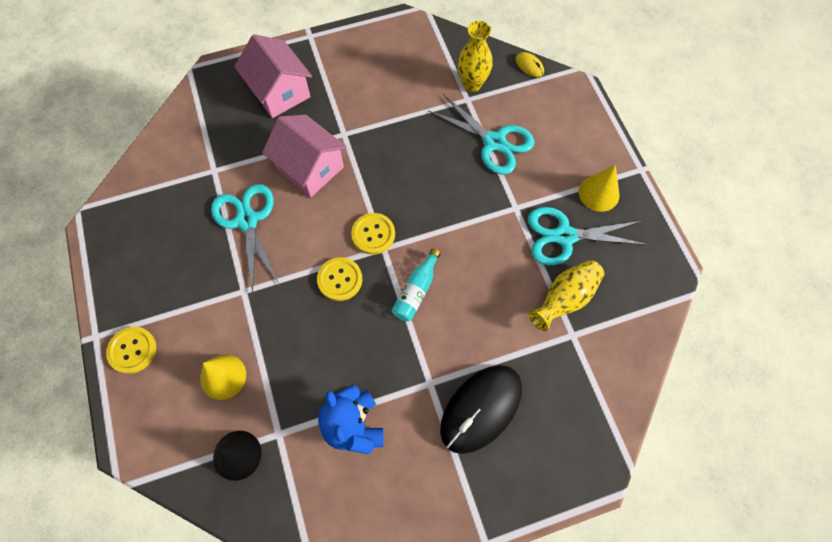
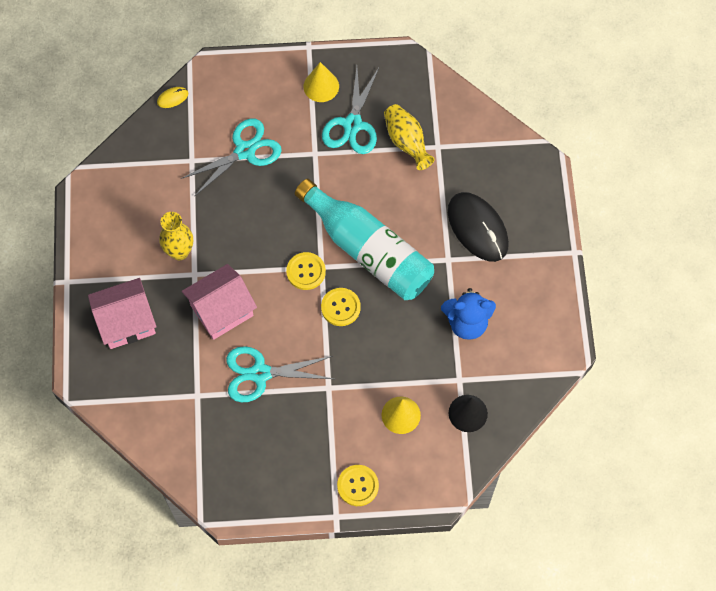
camera: 75 degrees left, 0 degrees up
turquoise bottle [392,249,441,322] -> turquoise bottle [295,179,434,300], size x2.39
yellow vase [457,21,493,92] -> yellow vase moved to [159,212,193,260]

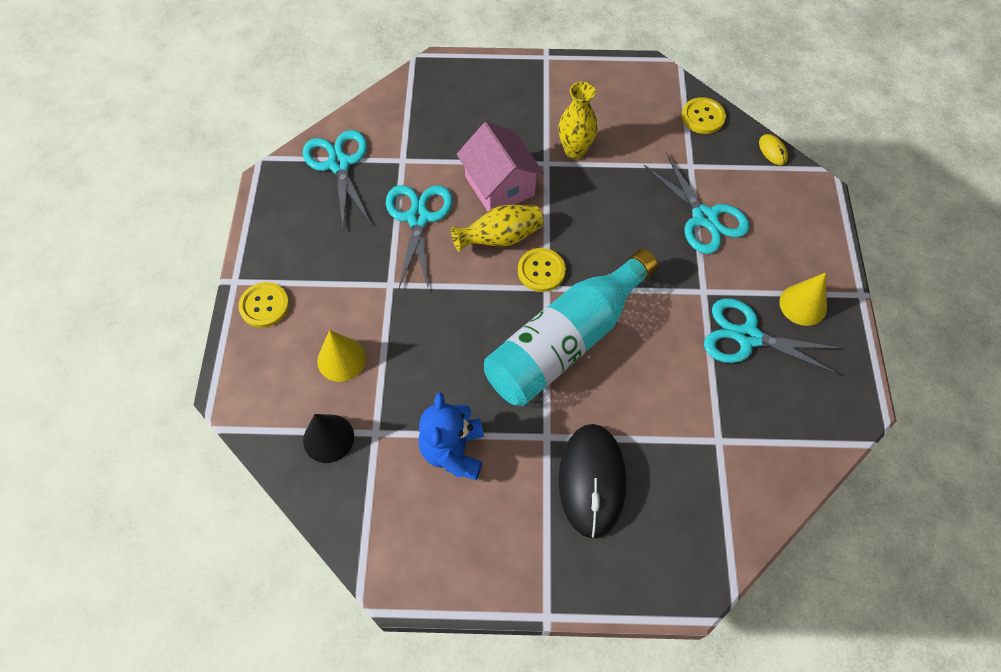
camera: 95 degrees right, 5 degrees down
pink house [88,278,156,349] -> none
yellow button [321,288,361,326] -> yellow button moved to [682,97,726,134]
yellow vase [384,104,435,170] -> yellow vase moved to [451,205,543,252]
black mouse [448,192,509,262] -> black mouse turned 60 degrees counterclockwise [559,424,626,538]
none -> turquoise scissors [303,130,371,228]

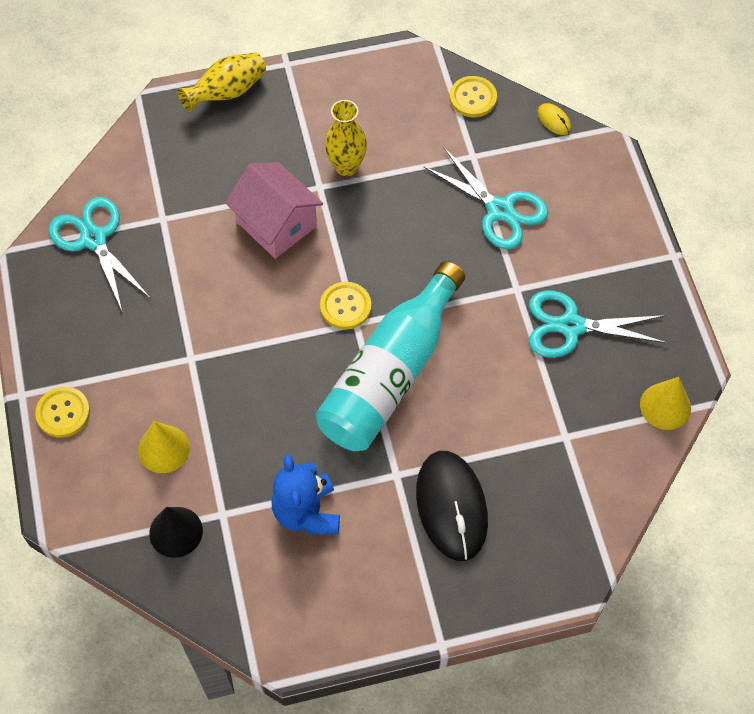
camera: 15 degrees left, 0 degrees up
turquoise scissors [386,185,453,291] -> none
yellow vase [451,205,543,252] -> yellow vase moved to [178,52,266,112]
yellow cone [779,273,827,326] -> yellow cone moved to [640,377,691,430]

